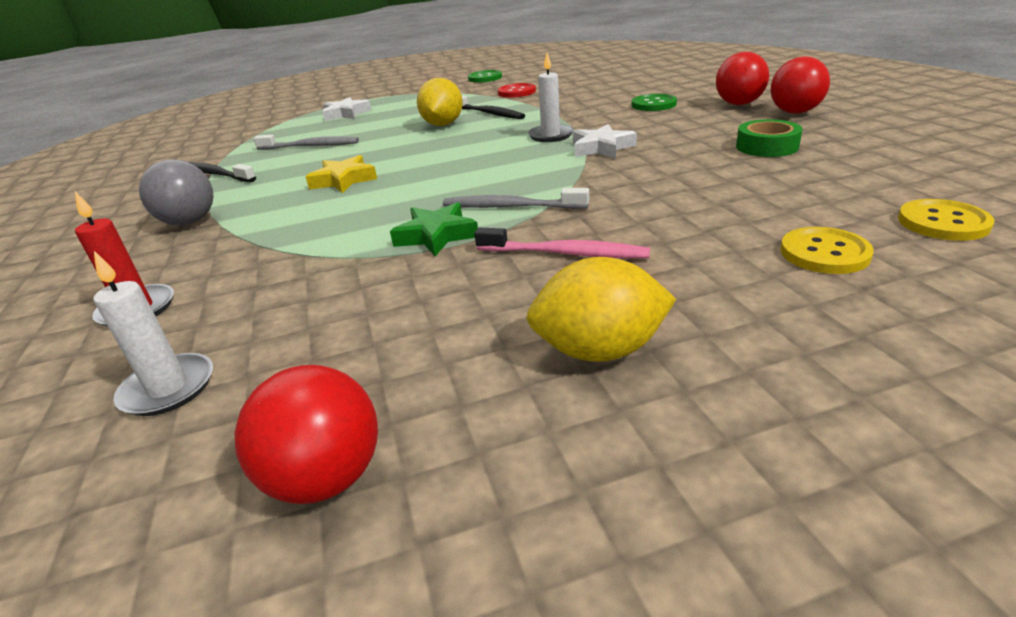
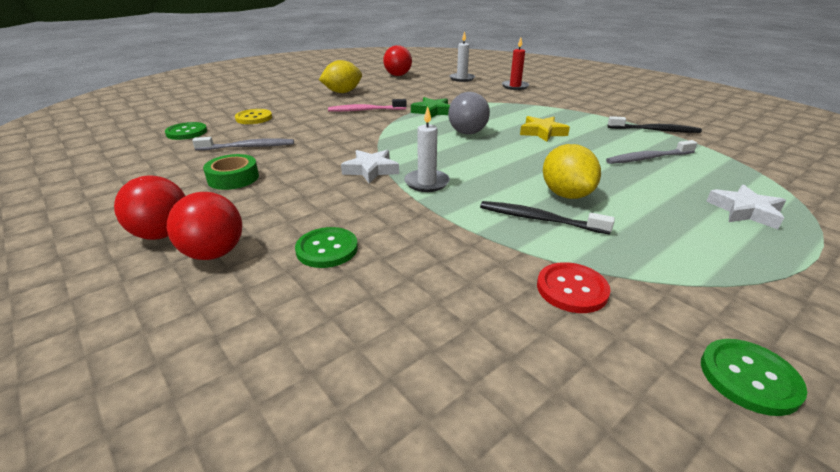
camera: 155 degrees right, 0 degrees up
grey ball [139,159,214,226] -> grey ball moved to [448,92,490,135]
grey toothbrush [443,188,589,209] -> grey toothbrush moved to [192,137,294,151]
yellow button [898,199,995,241] -> green button [165,122,207,140]

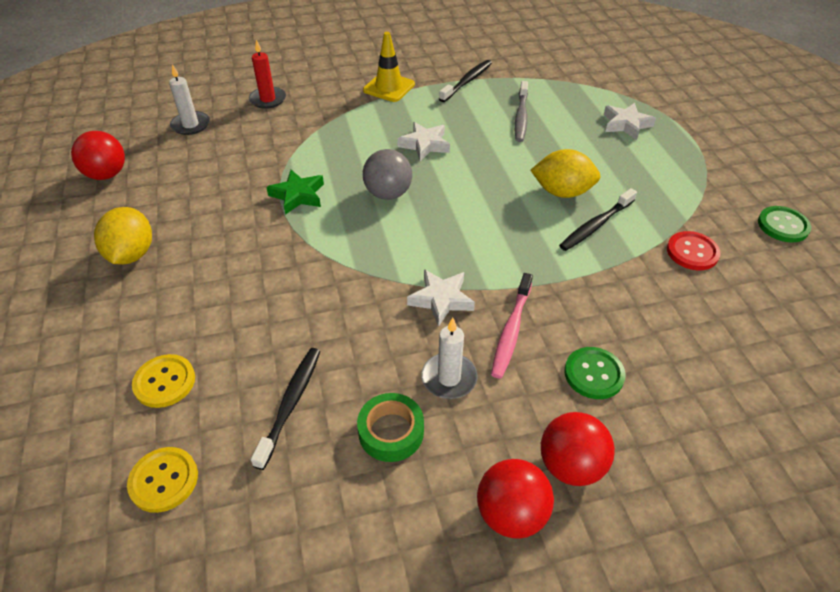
camera: 65 degrees left, 15 degrees up
green button [165,122,207,140] -> yellow button [127,447,198,513]
grey toothbrush [192,137,294,151] -> black toothbrush [251,348,320,470]
pink toothbrush [328,99,407,112] -> pink toothbrush moved to [491,273,533,378]
white candle [404,106,450,192] -> white candle moved to [421,318,478,399]
yellow star [520,116,570,142] -> white star [397,122,450,161]
none -> yellow traffic cone [363,32,415,102]

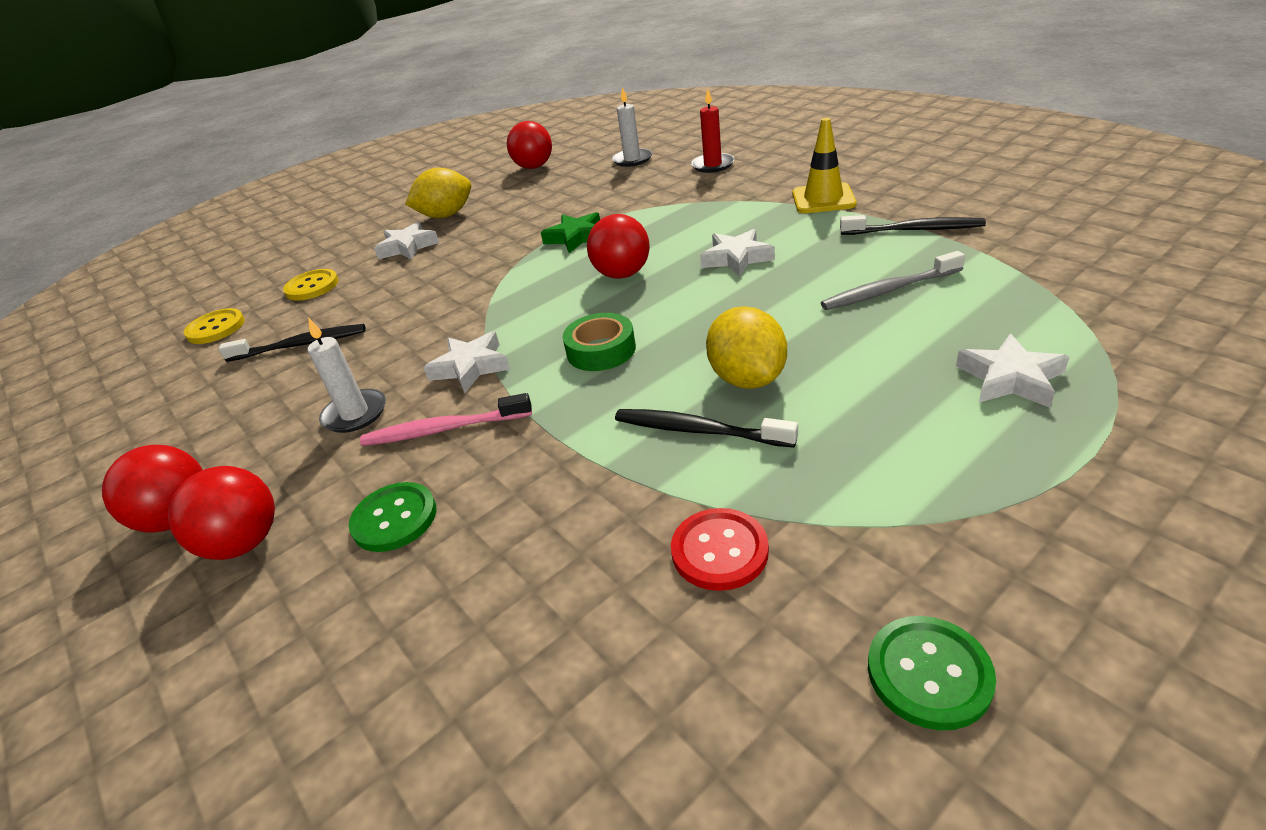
camera: 70 degrees right, 10 degrees down
green tape [357,393,424,462] -> green tape moved to [563,313,636,371]
grey ball [363,149,412,200] -> red ball [587,214,650,279]
none -> white star [374,222,439,260]

